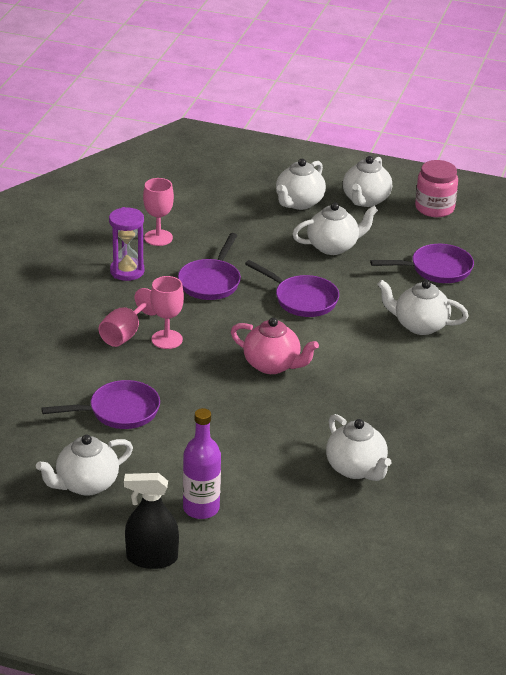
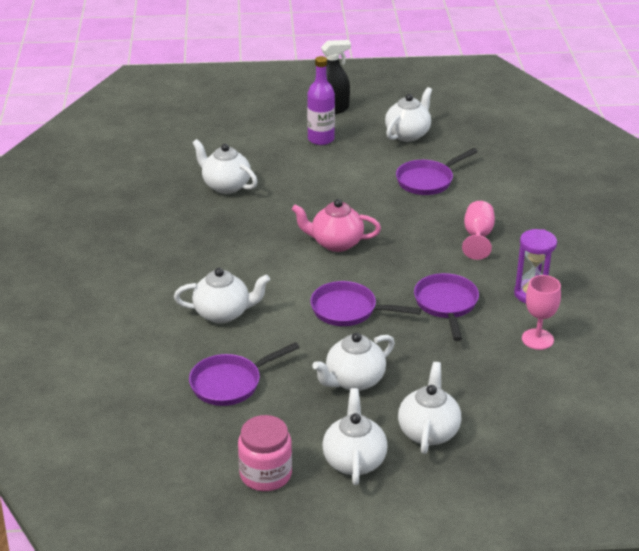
camera: 160 degrees right, 0 degrees up
pink goblet [151,276,184,349] -> none

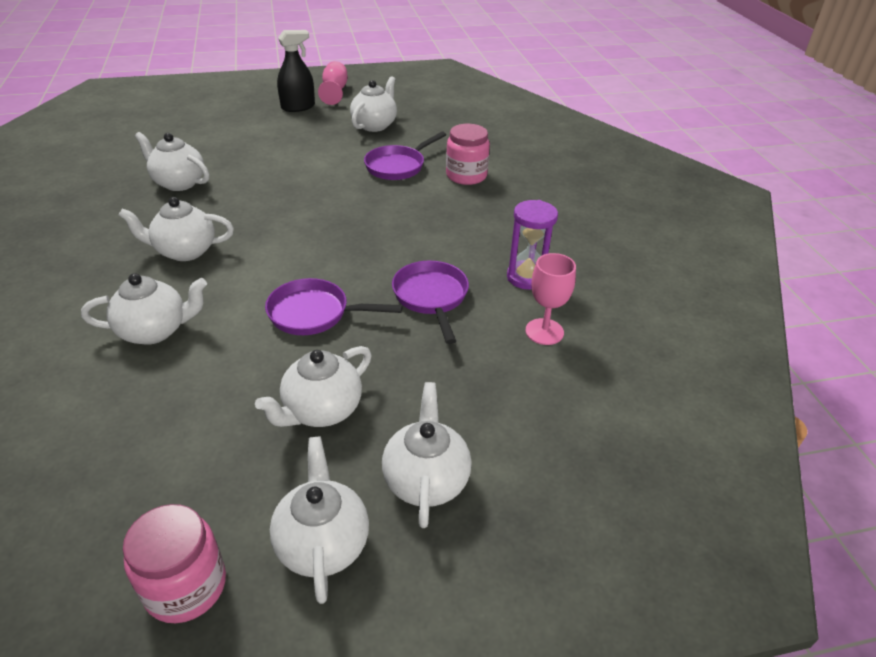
camera: 10 degrees left, 5 degrees up
purple pan [189,342,300,406] -> none
pink teapot [292,199,381,252] -> none
purple bottle [307,56,335,145] -> none
pink goblet [462,201,495,260] -> pink goblet moved to [318,61,348,105]
none -> white teapot [119,197,234,261]
none -> pink jar [446,124,490,185]

